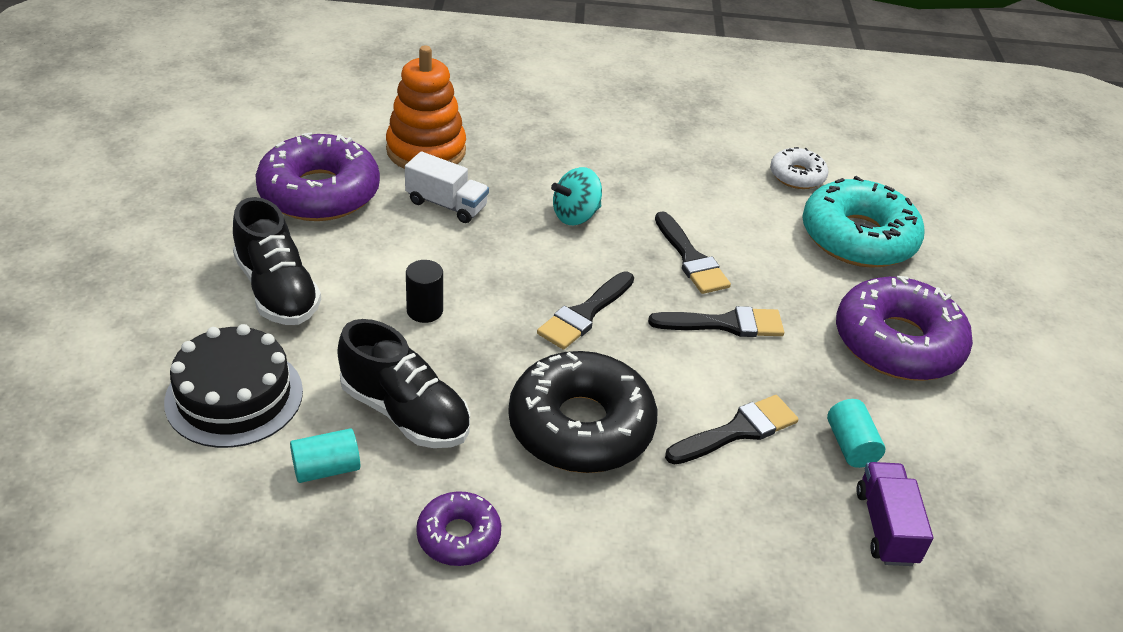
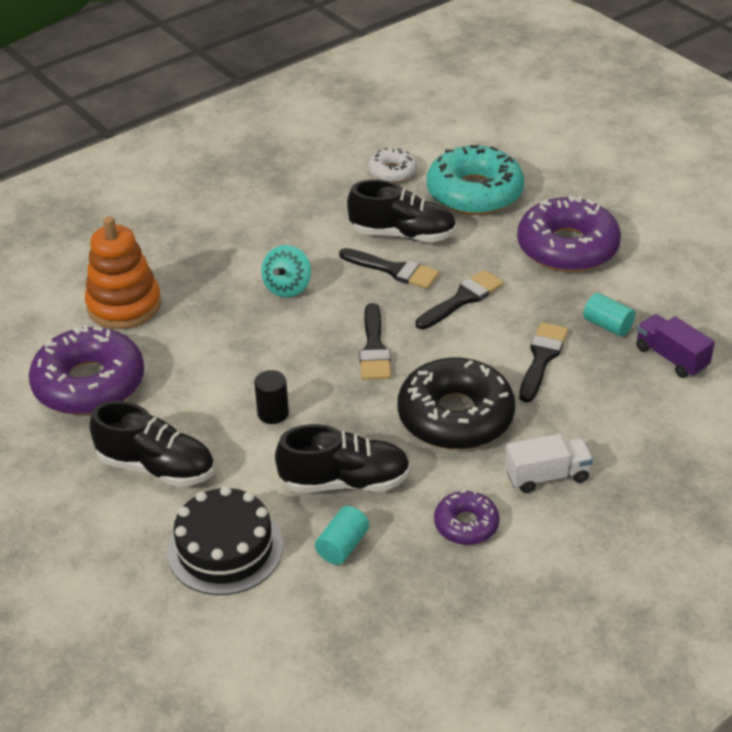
camera: 35 degrees left, 0 degrees up
white truck [405,151,489,223] -> white truck moved to [505,434,593,493]
none -> black shoe [347,180,456,242]

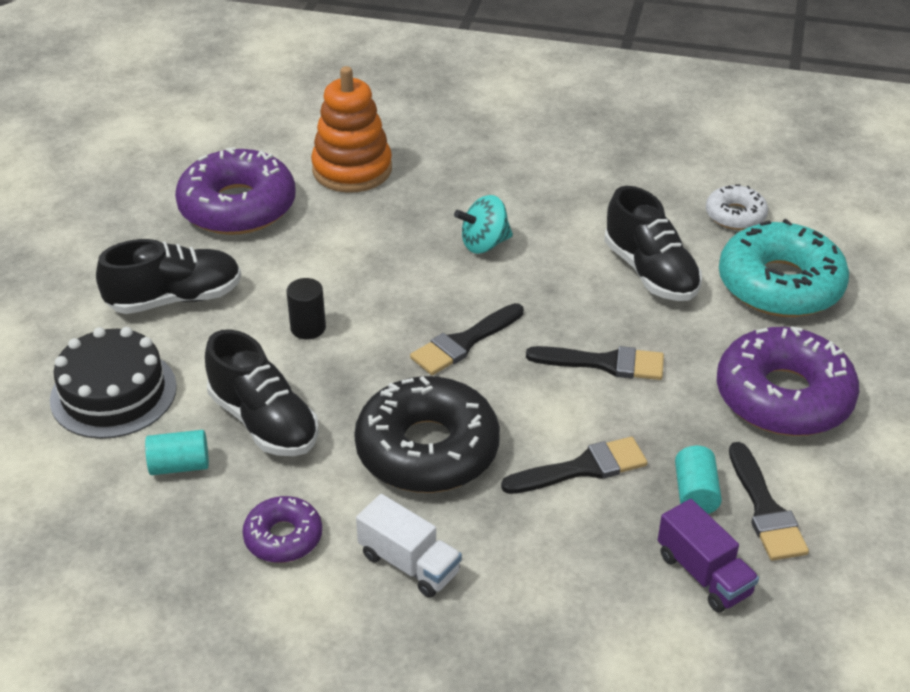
camera: 50 degrees right, 0 degrees up
black shoe [89,401,215,487] -> black shoe turned 90 degrees counterclockwise [96,239,241,314]
black brush [339,248,439,289] -> black brush moved to [729,442,809,561]
purple truck [636,314,715,378] -> purple truck turned 135 degrees clockwise [658,499,759,613]

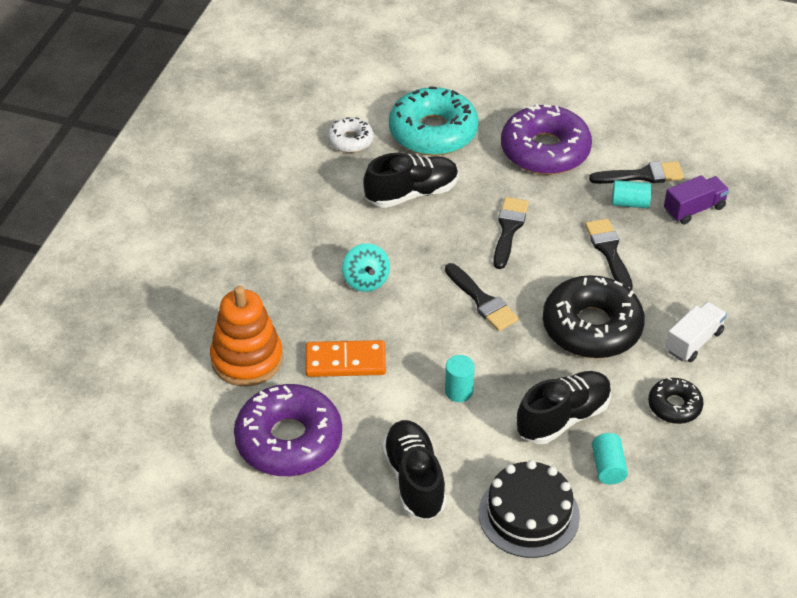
camera: 85 degrees left, 5 degrees up
purple donut [242,496,322,563] -> black donut [648,377,704,424]
black cylinder [286,278,326,339] -> turquoise cylinder [445,355,475,402]
none -> orange domino [305,340,386,377]

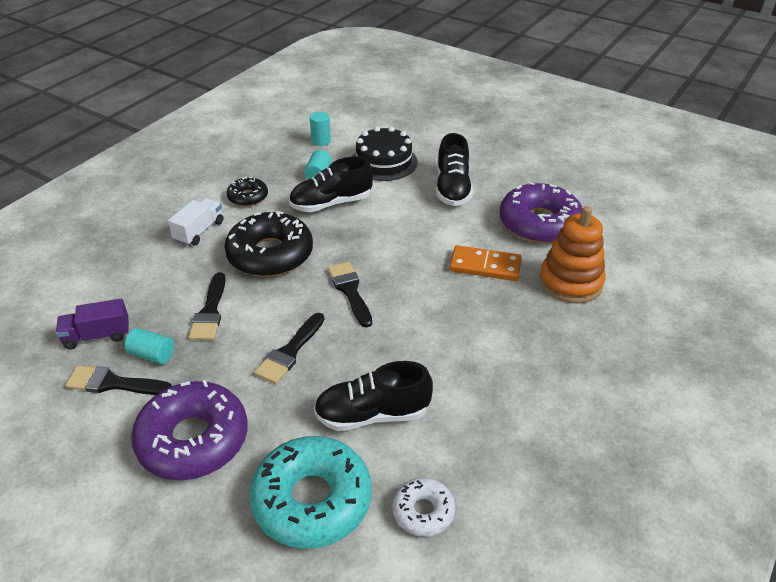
camera: 165 degrees left, 5 degrees down
turquoise spinning top [342,243,390,292] -> none
turquoise cylinder [445,355,475,402] -> turquoise cylinder moved to [310,112,331,146]
white truck [666,302,727,362] -> white truck turned 150 degrees clockwise [168,198,223,246]

